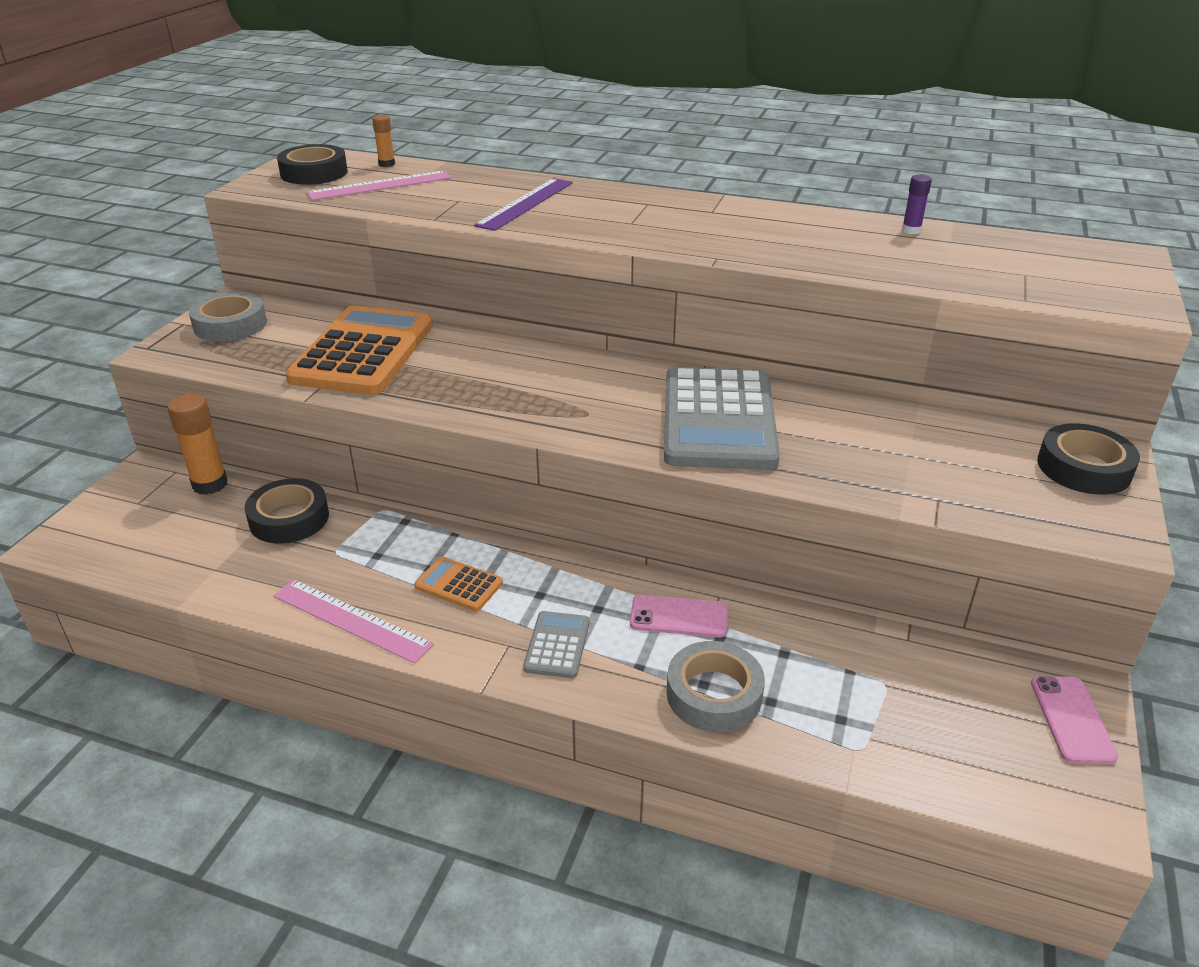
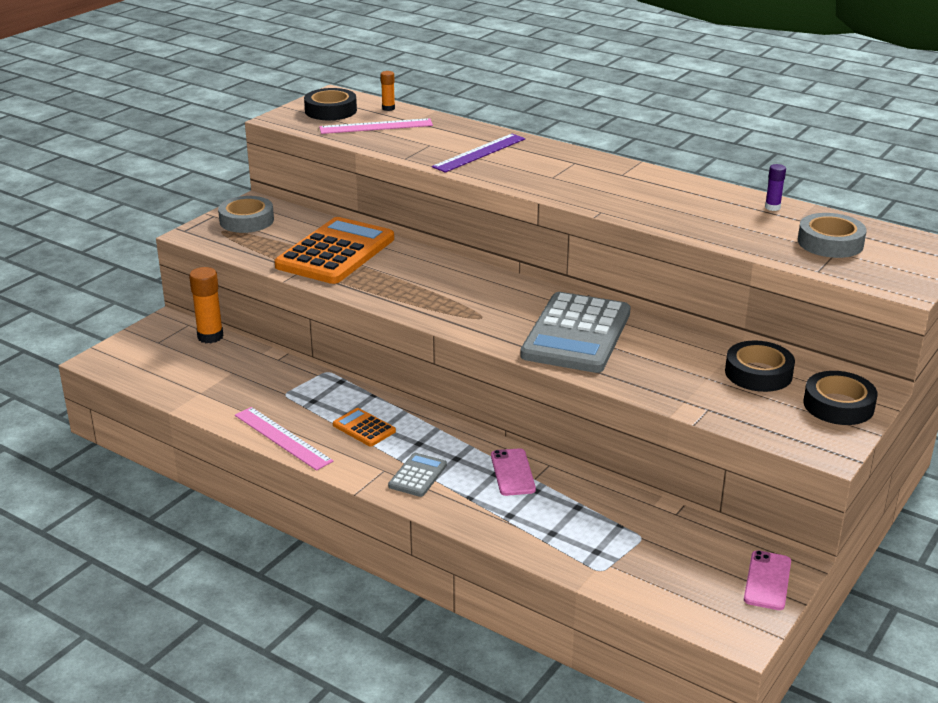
camera: 15 degrees right, 5 degrees down
black tape [245,478,329,544] -> black tape moved to [725,340,795,392]
pink phone [630,595,728,637] -> pink phone turned 60 degrees clockwise [491,448,536,496]
grey tape [666,641,765,732] -> grey tape moved to [798,213,867,258]

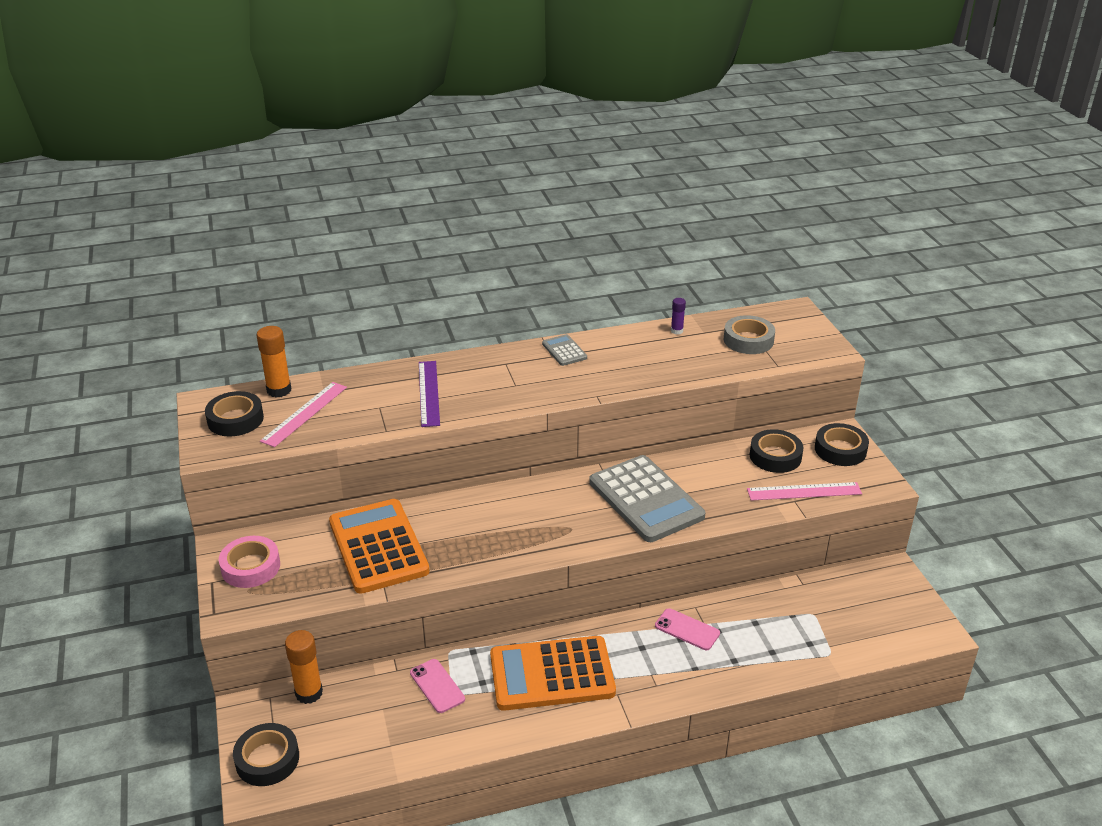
camera: 50 degrees left, 5 degrees up
grey tape [218,196,274,233] -> pink tape [219,536,280,588]
pink ruler [235,407,333,471] -> pink ruler moved to [747,482,862,501]
orange calculator [333,408,396,446] -> orange calculator [490,636,616,711], size x2.23
orange glue stick [381,71,395,111] -> orange glue stick [256,326,291,398], size x1.81
grey calculator [388,453,447,497] -> grey calculator moved to [542,334,587,366]
pink phone [744,550,791,610] -> pink phone moved to [410,659,465,713]
none -> black tape [233,723,299,786]

